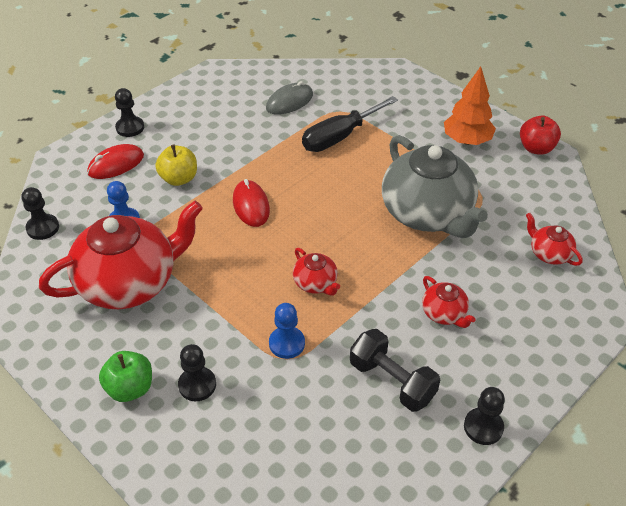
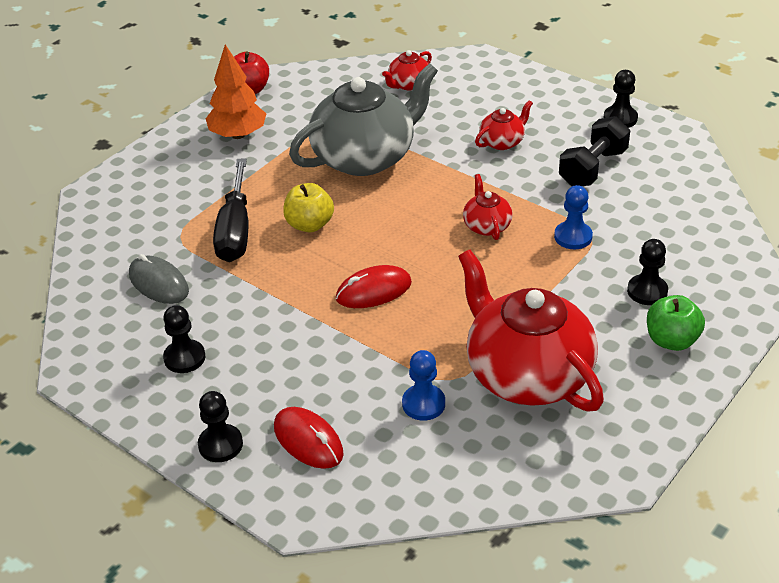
camera: 95 degrees left, 5 degrees down
black pawn [22,187,59,240] -> black pawn moved to [163,305,206,373]
yellow apple [155,145,197,186] -> yellow apple moved to [283,183,334,232]
red teapot [293,248,340,296] -> red teapot turned 60 degrees counterclockwise [463,174,513,240]
black screwdriver [302,96,398,152] -> black screwdriver turned 45 degrees clockwise [213,158,248,262]

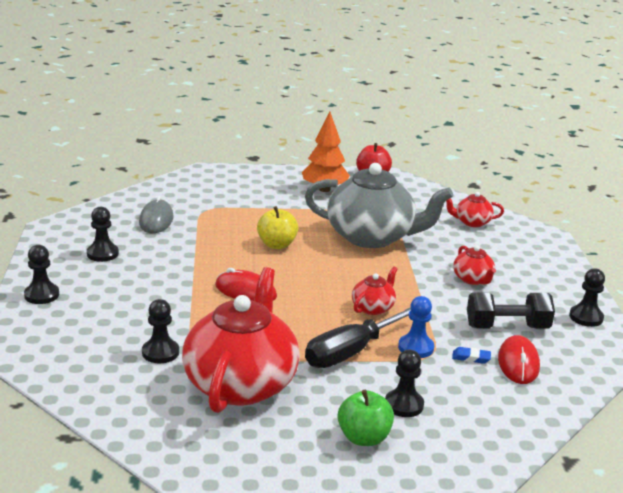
camera: 45 degrees right, 15 degrees down
black screwdriver [213,158,248,262] -> black screwdriver moved to [305,307,411,368]
red mouse [274,407,344,469] -> red mouse moved to [498,335,540,384]
blue pawn [402,350,445,421] -> black pawn [142,299,179,363]
red teapot [475,100,533,150] -> red teapot turned 60 degrees clockwise [453,246,496,285]
none -> blue eraser [452,347,491,364]

